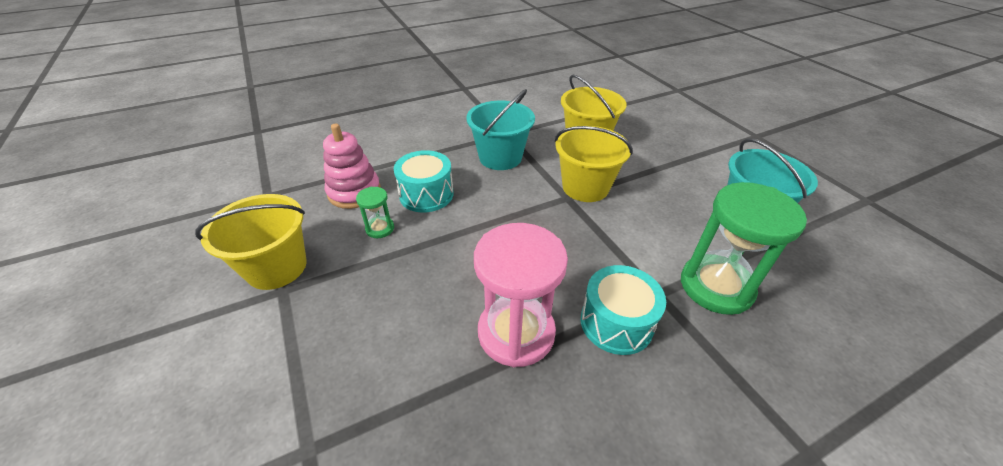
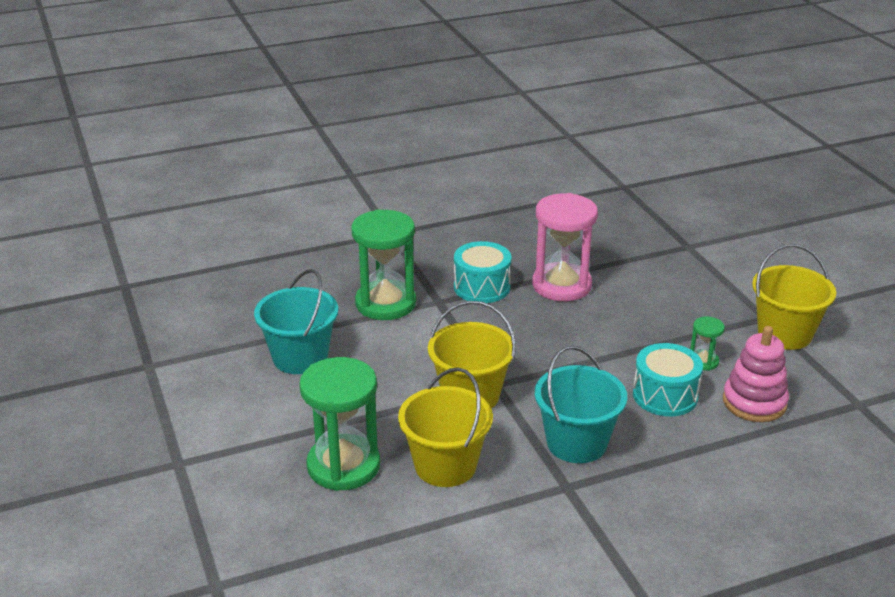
camera: 175 degrees left, 10 degrees down
none -> green hourglass [299,357,380,491]

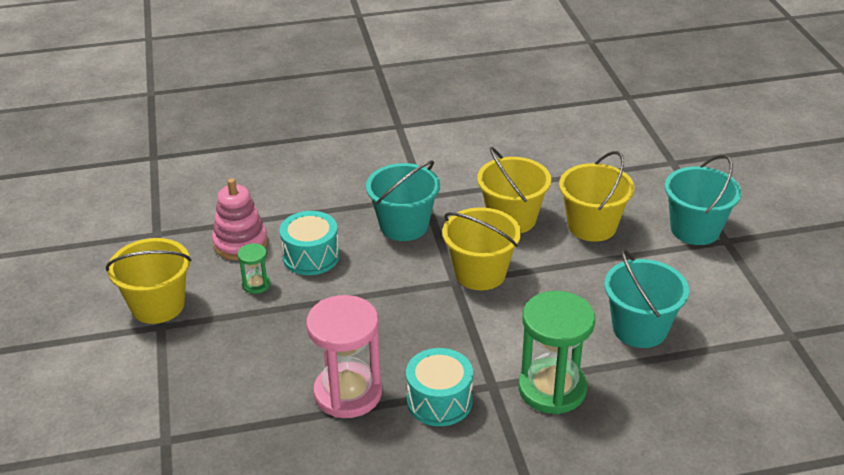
camera: 170 degrees left, 5 degrees up
green hourglass [299,357,380,491] -> yellow bucket [559,151,634,242]
none -> turquoise bucket [665,155,741,245]

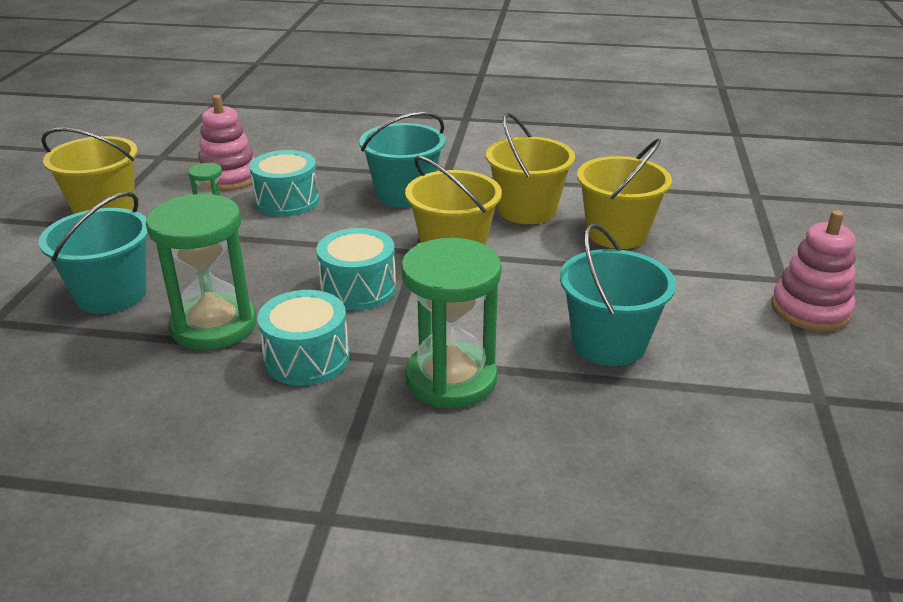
camera: 20 degrees right, 5 degrees down
pink hourglass [306,295,382,418] -> green hourglass [146,194,256,350]
turquoise bucket [665,155,741,245] -> turquoise bucket moved to [39,192,148,314]
none -> turquoise drum [316,228,396,310]
none -> pink stacking toy [771,210,856,331]

